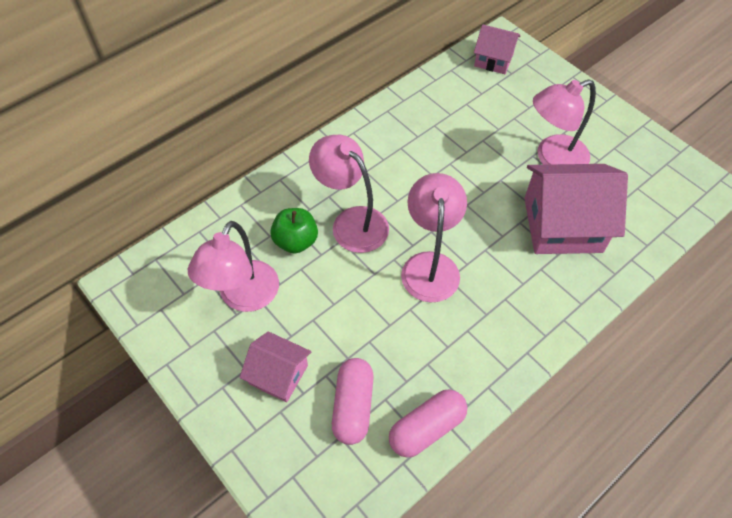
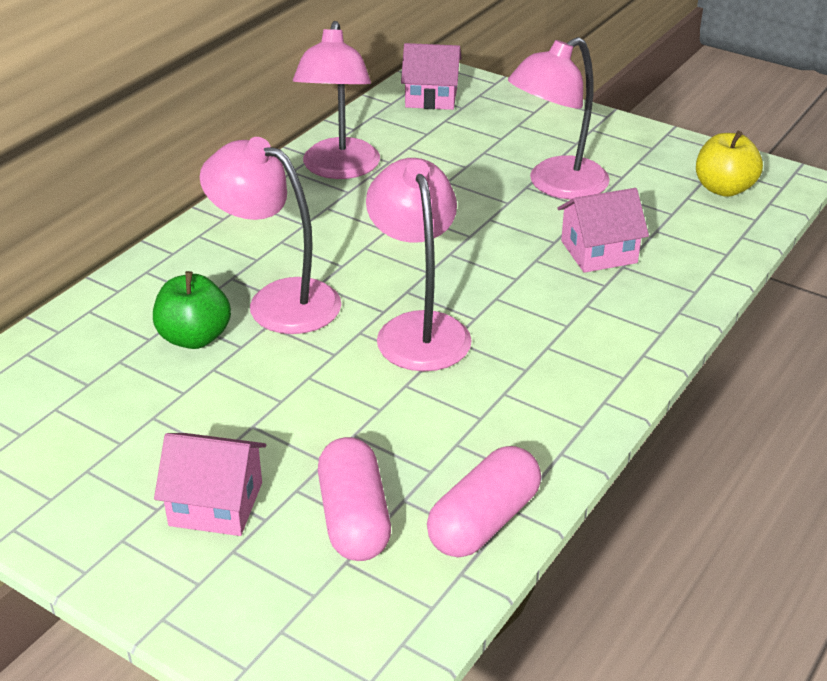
camera: 15 degrees left, 20 degrees down
pink lamp [188,221,279,312] -> pink lamp moved to [293,21,380,179]
pink house [524,164,628,254] -> pink house [557,188,649,273], size x0.56
none -> yellow apple [696,131,763,197]

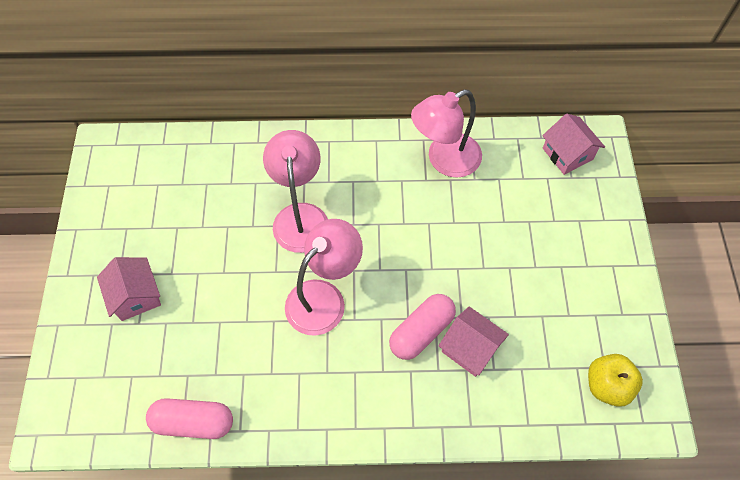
camera: 55 degrees right, 25 degrees up
green apple [153,271,231,349] -> none
pink capsule [318,437,391,561] -> pink capsule moved to [389,294,456,360]
pink lamp [508,37,610,199] -> none

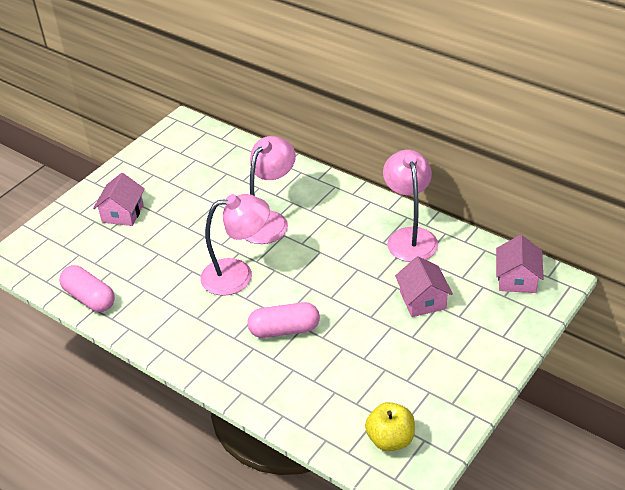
camera: 40 degrees right, 20 degrees down
pink lamp [411,90,482,178] -> pink lamp turned 75 degrees clockwise [383,149,438,262]
pink house [439,307,509,377] -> pink house moved to [395,256,453,317]

